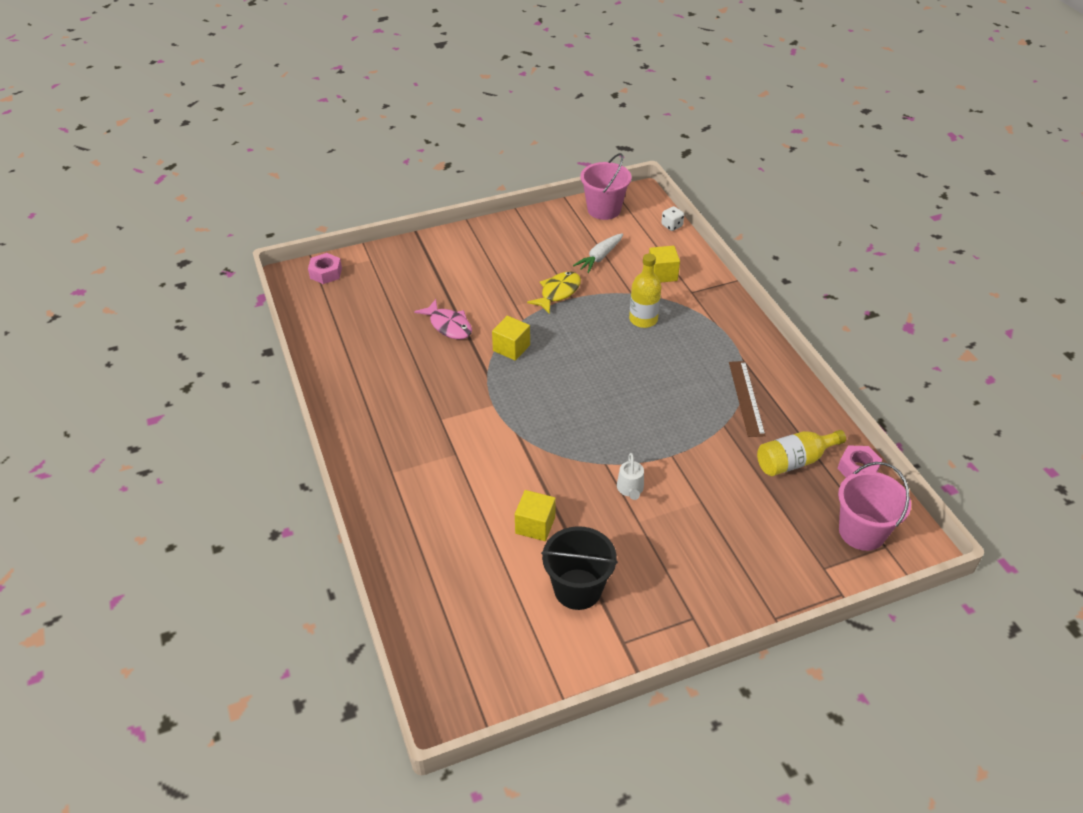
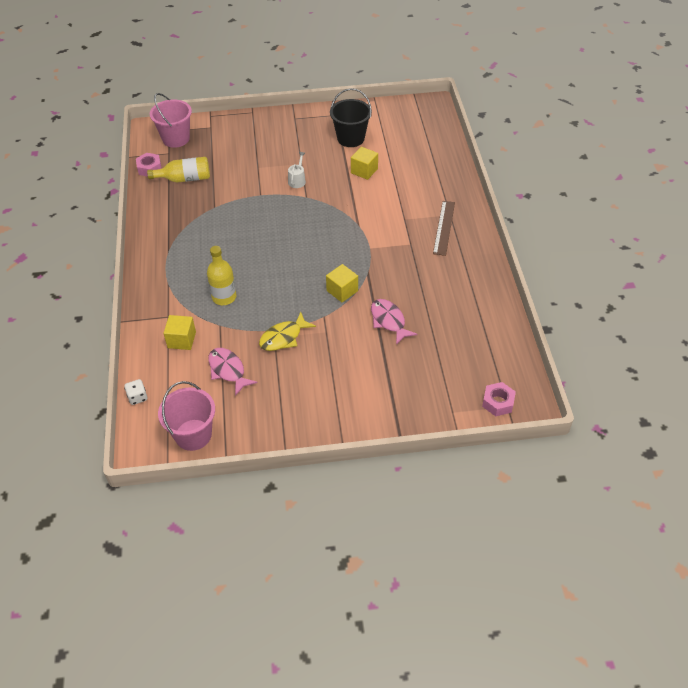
camera: 165 degrees left, 5 degrees up
white carrot [573,233,623,273] -> pink fish [208,348,258,396]
brown ruler [729,361,766,437] -> brown ruler moved to [433,201,455,256]

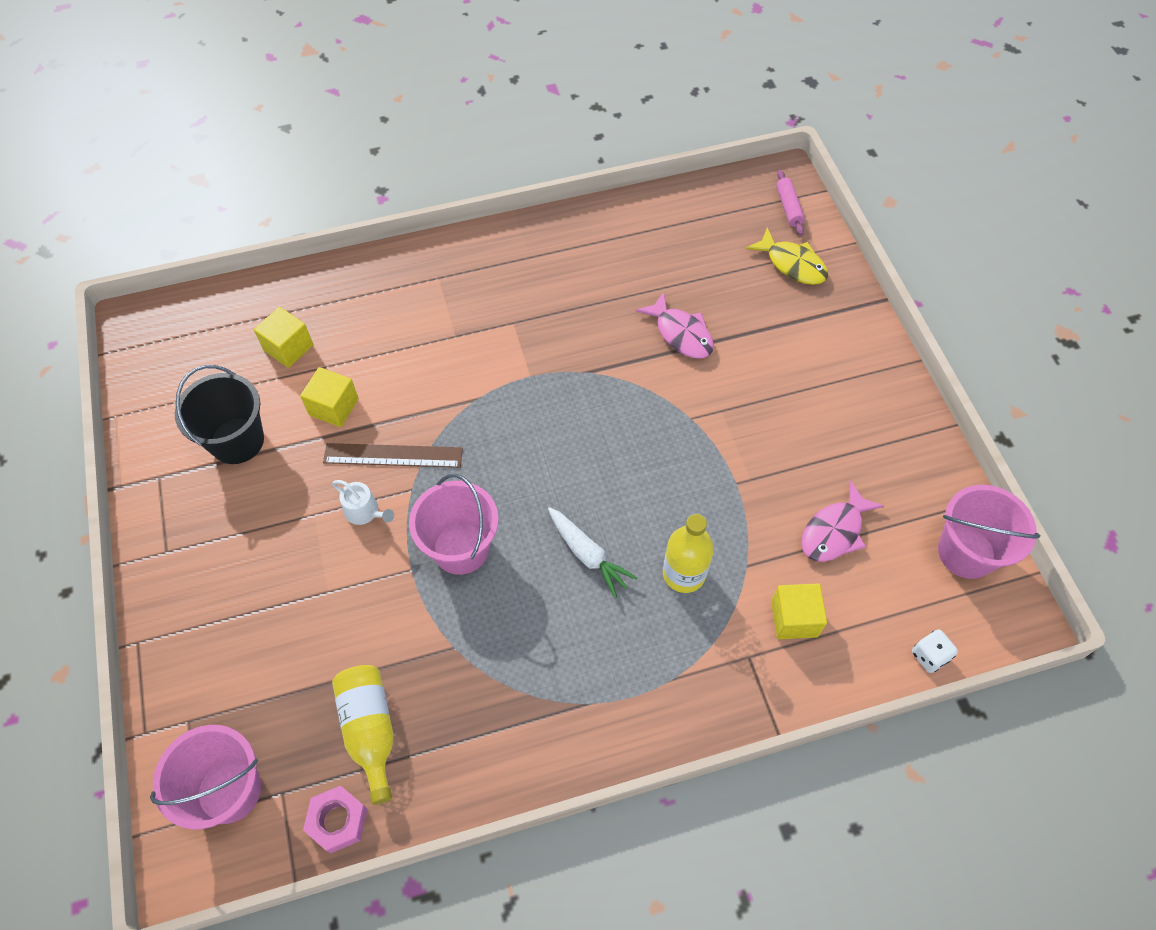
camera: 100 degrees left, 10 degrees up
yellow fish [259,312,316,351] -> yellow fish moved to [746,227,828,285]
white watering can [288,152,306,188] -> white watering can turned 150 degrees counterclockwise [332,480,394,525]
yellow cube [326,264,358,302] -> yellow cube moved to [254,307,313,368]
pink fish [371,299,418,345] -> pink fish turned 90 degrees counterclockwise [636,292,714,358]
brown ruler [433,201,455,256] -> brown ruler moved to [323,443,463,468]
pink nut [482,382,516,416] -> pink rolling pin [776,170,805,235]
none -> pink bucket [409,474,499,575]
none -> white carrot [548,507,637,598]

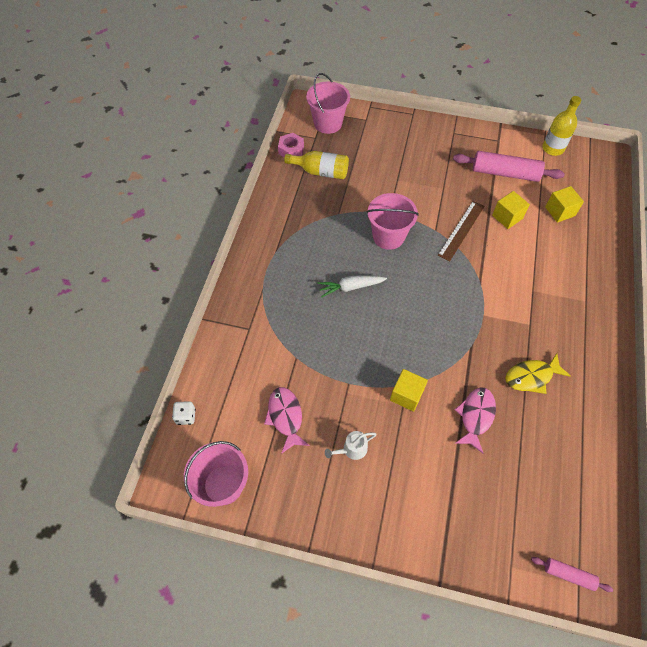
camera: 120 degrees right, 0 degrees up
black bucket [175,365,264,464] -> pink rolling pin [453,151,565,182]
white watering can [332,480,394,525] -> white watering can moved to [325,431,377,460]
pink fish [636,292,714,358] -> pink fish turned 120 degrees clockwise [455,387,496,453]
yellow bottle [663,514,714,593] -> yellow bottle moved to [542,96,581,156]
yellow fish [746,227,828,285] -> yellow fish moved to [505,353,571,394]
yellow cube [771,583,827,639] -> yellow cube moved to [390,369,428,412]

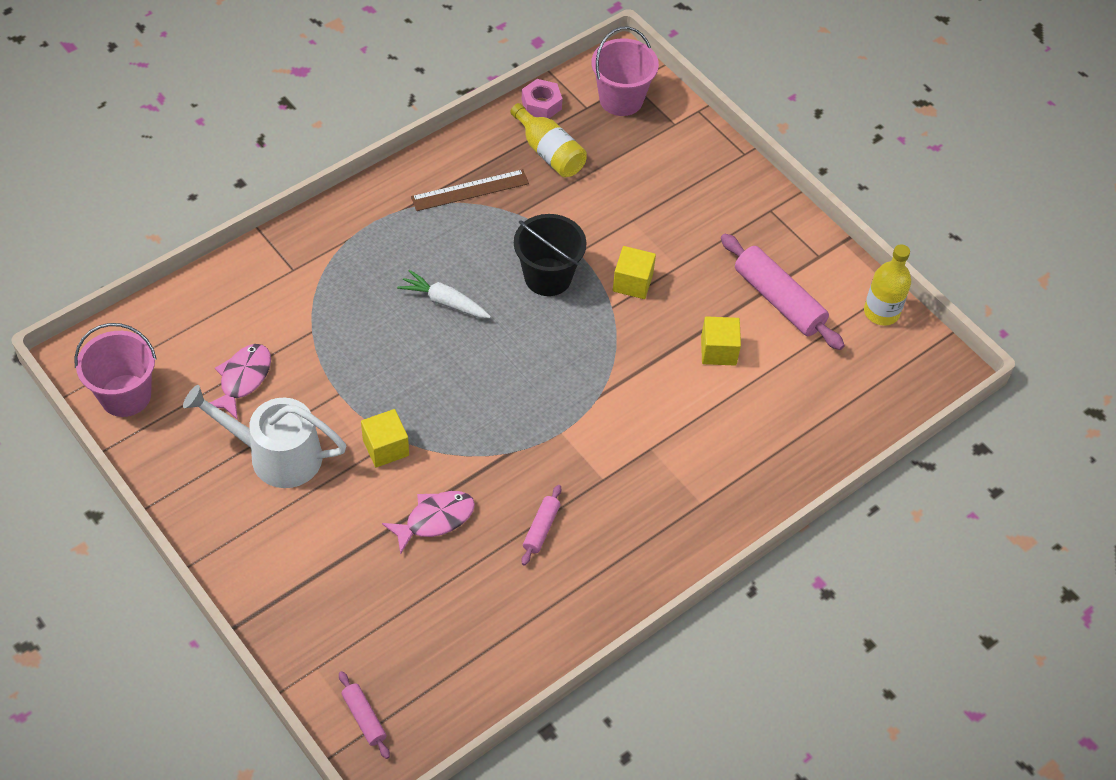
camera: 35 degrees right, 5 degrees down
white dice [172,401,196,425] -> none
white watering can [325,431,377,460] -> white watering can [183,385,346,488], size x2.20
pink bucket [367,193,419,250] -> black bucket [514,214,586,296]
brown ruler [438,201,485,261] -> brown ruler moved to [411,169,529,211]
yellow fish [505,353,571,394] -> pink rolling pin [521,485,561,566]
yellow cube [545,186,584,223] -> yellow cube moved to [613,246,656,299]

